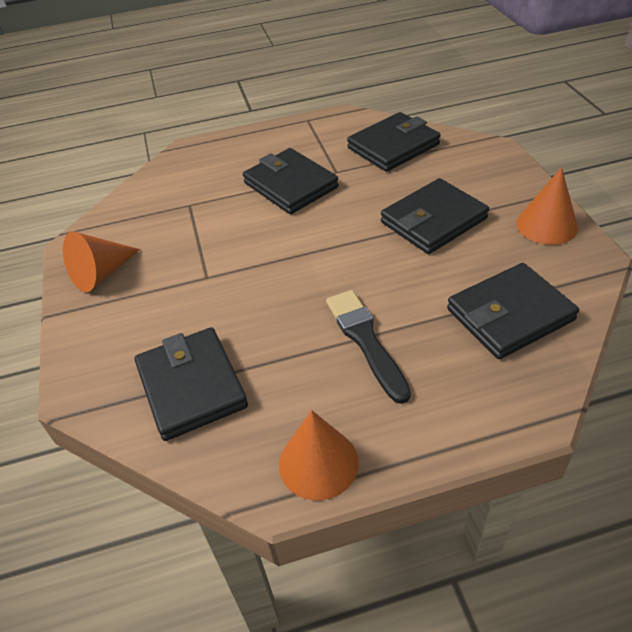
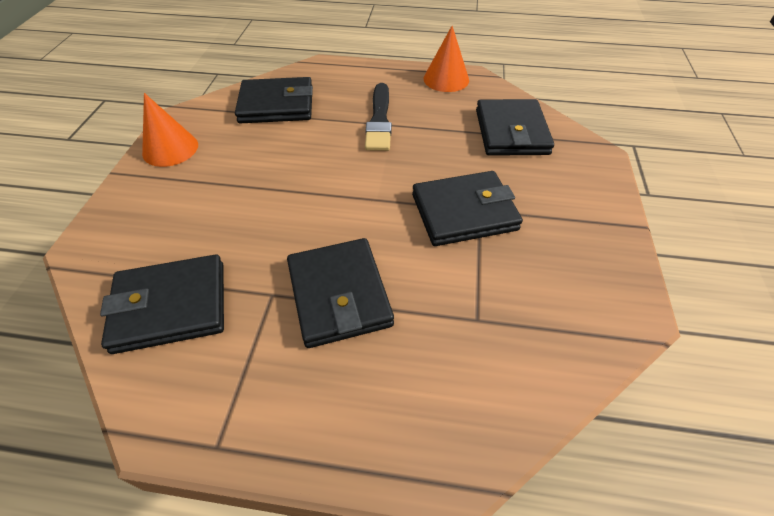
camera: 160 degrees left, 5 degrees up
orange cone [63,231,140,292] -> none
black wallet [381,178,489,254] -> black wallet moved to [412,171,523,246]

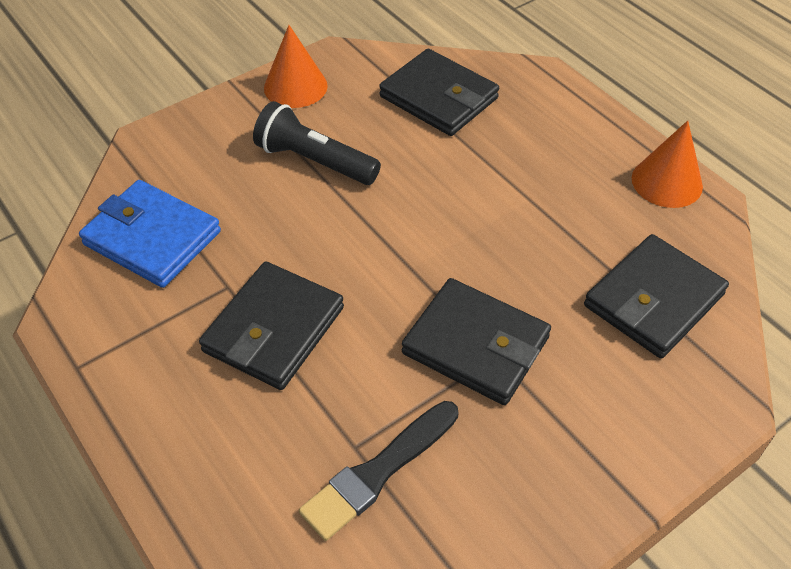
camera: 45 degrees right, 0 degrees up
black wallet [100,254,224,354] -> blue wallet [79,180,221,288]
black brush [365,83,392,151] -> black brush moved to [299,401,459,541]
none -> black flashlight [253,101,381,185]

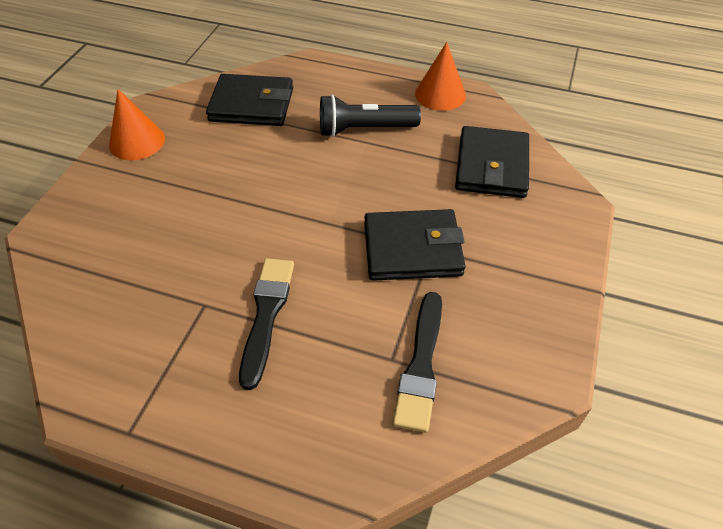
camera: 35 degrees left, 0 degrees up
blue wallet [79,180,221,288] -> none
black wallet [199,262,344,390] -> black brush [239,258,294,390]
black flashlight [253,101,381,185] -> black flashlight moved to [320,95,421,137]

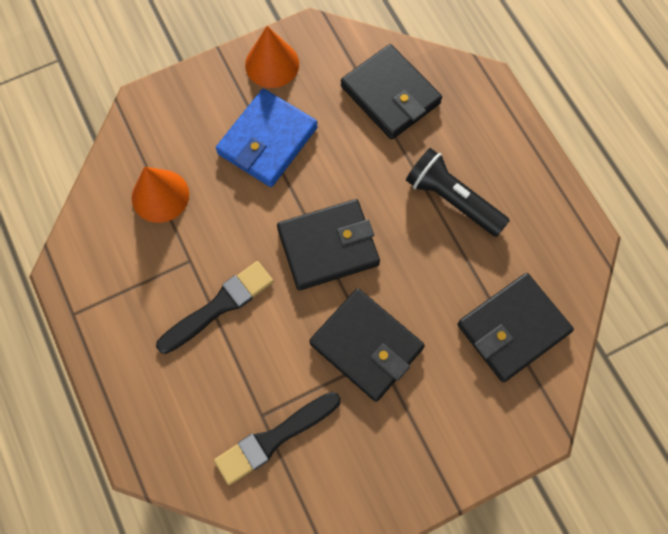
camera: 45 degrees right, 20 degrees up
orange cone [415,42,466,111] -> orange cone moved to [132,167,189,223]
none -> blue wallet [216,89,318,187]
none -> black wallet [277,199,380,290]

